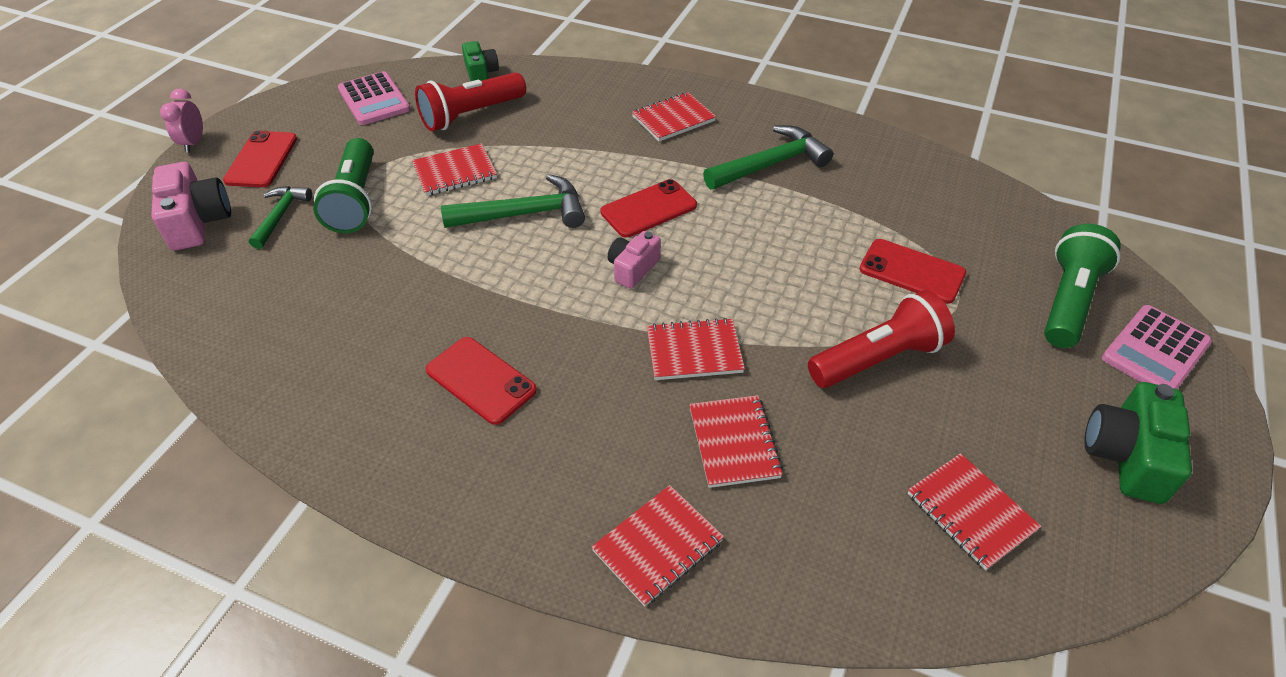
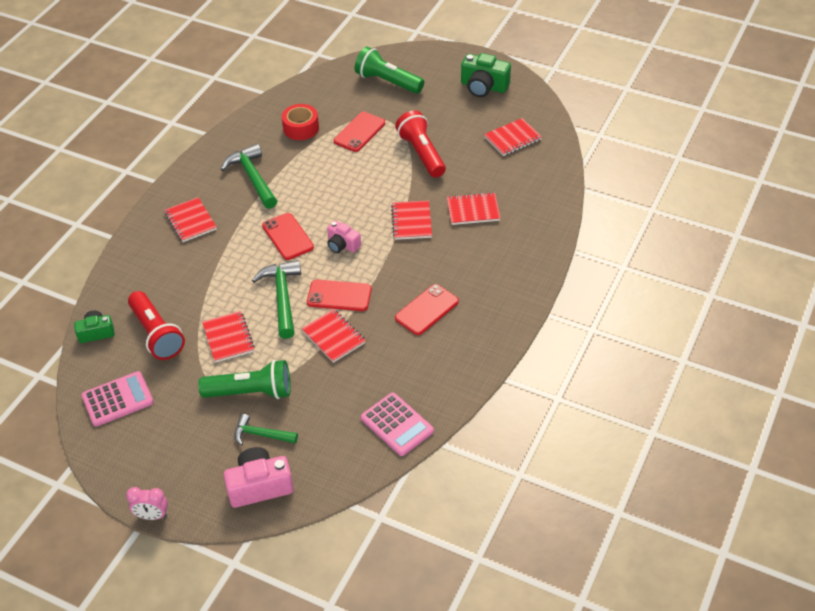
camera: 85 degrees left, 0 degrees up
red phone [223,131,297,187] -> red phone moved to [307,280,372,311]
red notebook [591,485,724,606] -> red notebook moved to [302,309,366,363]
pink calculator [1102,305,1212,389] -> pink calculator moved to [361,393,434,456]
none -> red tape [282,104,319,140]

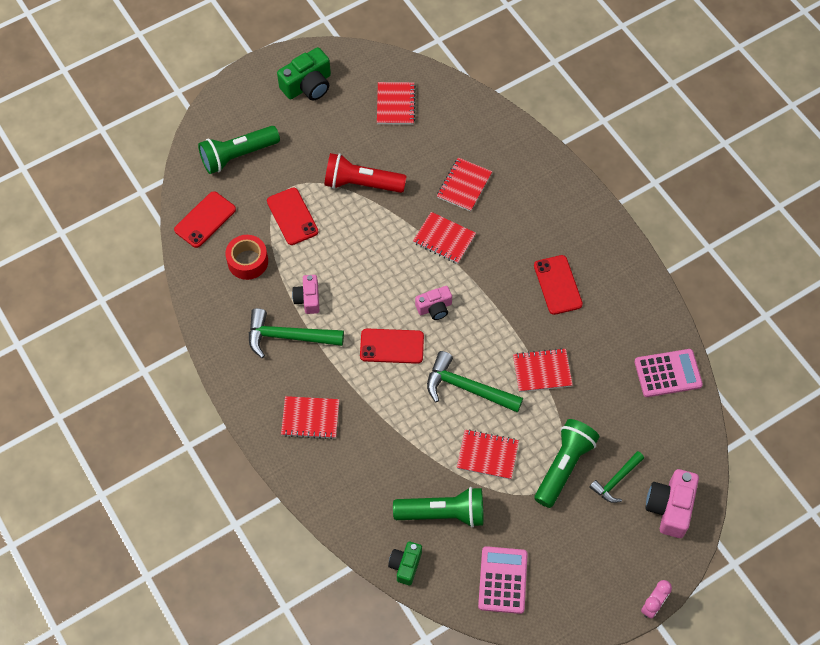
camera: 60 degrees left, 15 degrees up
red flashlight [128,291,185,360] -> green flashlight [393,487,483,527]
red phone [307,280,372,311] -> red phone moved to [174,191,236,248]
none -> pink camera [292,275,319,314]

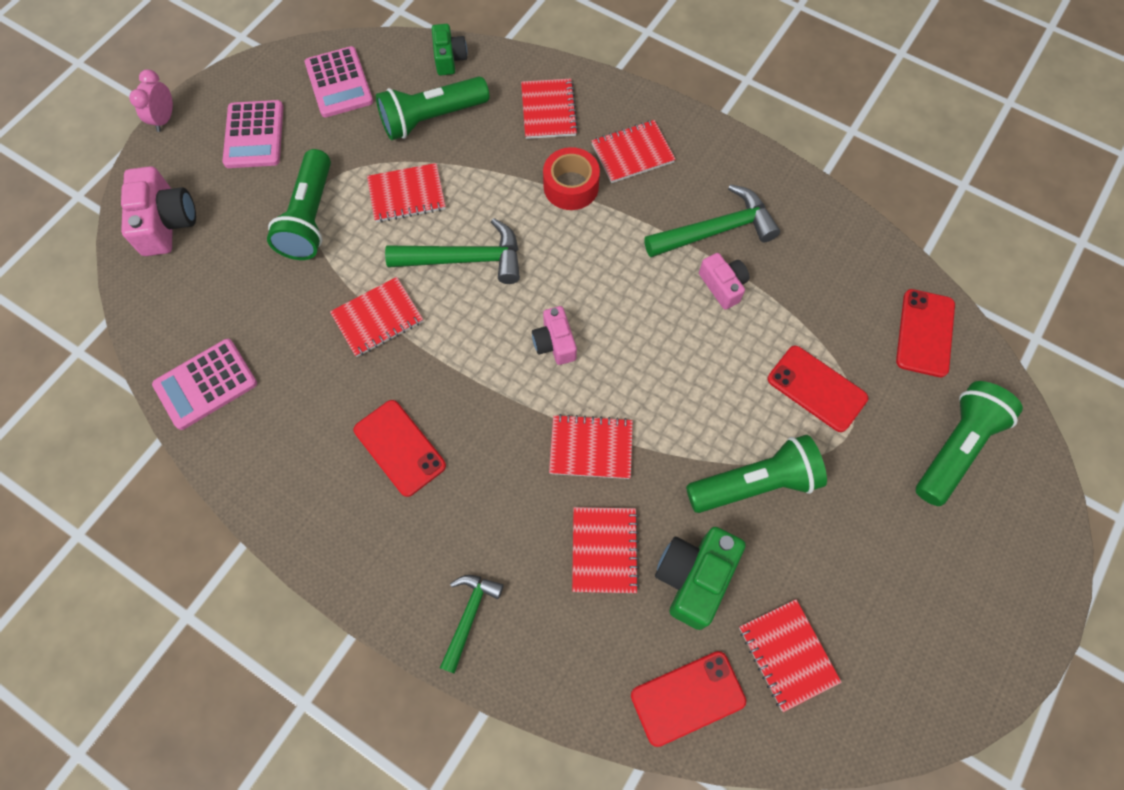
camera: 155 degrees right, 5 degrees up
red tape [225,235,268,280] -> red tape moved to [543,147,600,210]
green camera [277,47,331,100] -> green camera moved to [655,527,746,630]
red flashlight [324,153,407,193] -> green flashlight [686,435,827,513]
red phone [360,328,424,364] -> red phone moved to [631,651,746,747]
pink camera [415,286,452,320] -> pink camera turned 60 degrees counterclockwise [532,306,577,365]
green hammer [590,451,644,503] -> green hammer moved to [440,575,504,674]
none -> pink calculator [222,100,283,168]
none -> red notebook [521,79,578,139]

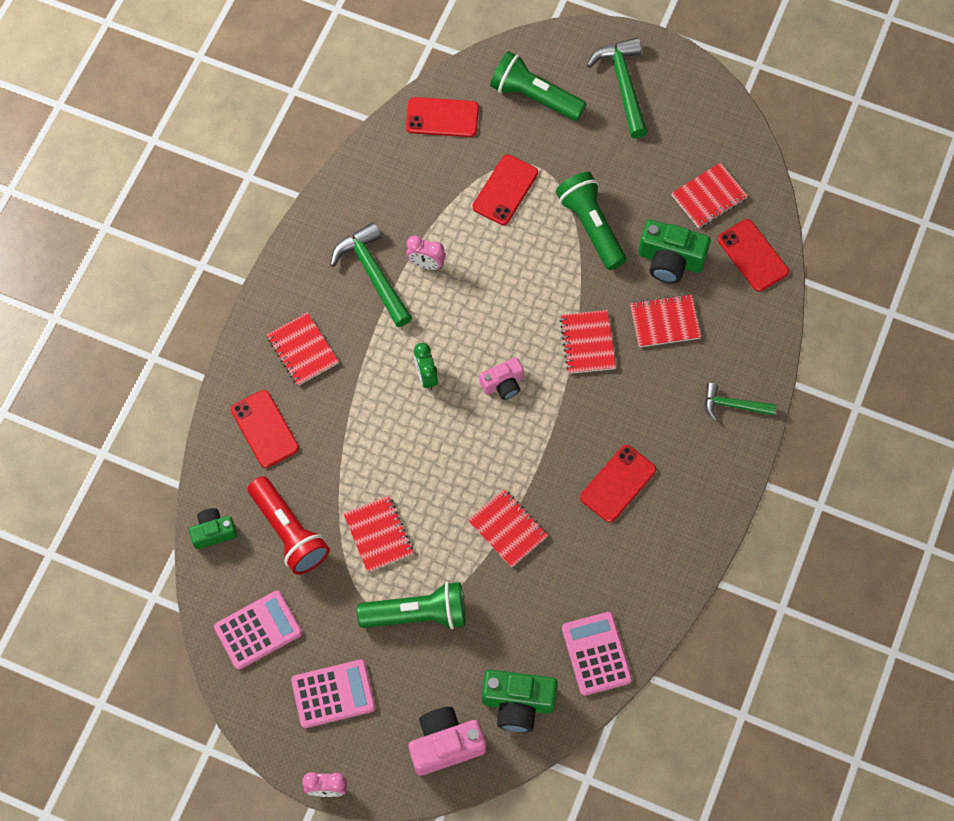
camera: 100 degrees left, 0 degrees up
pink calculator [152,339,257,430] -> pink calculator turned 150 degrees counterclockwise [562,612,632,696]
green flashlight [376,77,489,140] -> red flashlight [248,476,330,575]
green hammer [385,218,520,284] -> green hammer moved to [587,38,648,138]
red notebook [521,79,578,139] -> red phone [231,390,299,468]
red tape [543,147,600,210] -> none
pink camera [699,253,749,310] -> pink clock [406,235,445,270]
none -> green clock [414,343,438,390]
none -> green camera [482,670,558,732]

